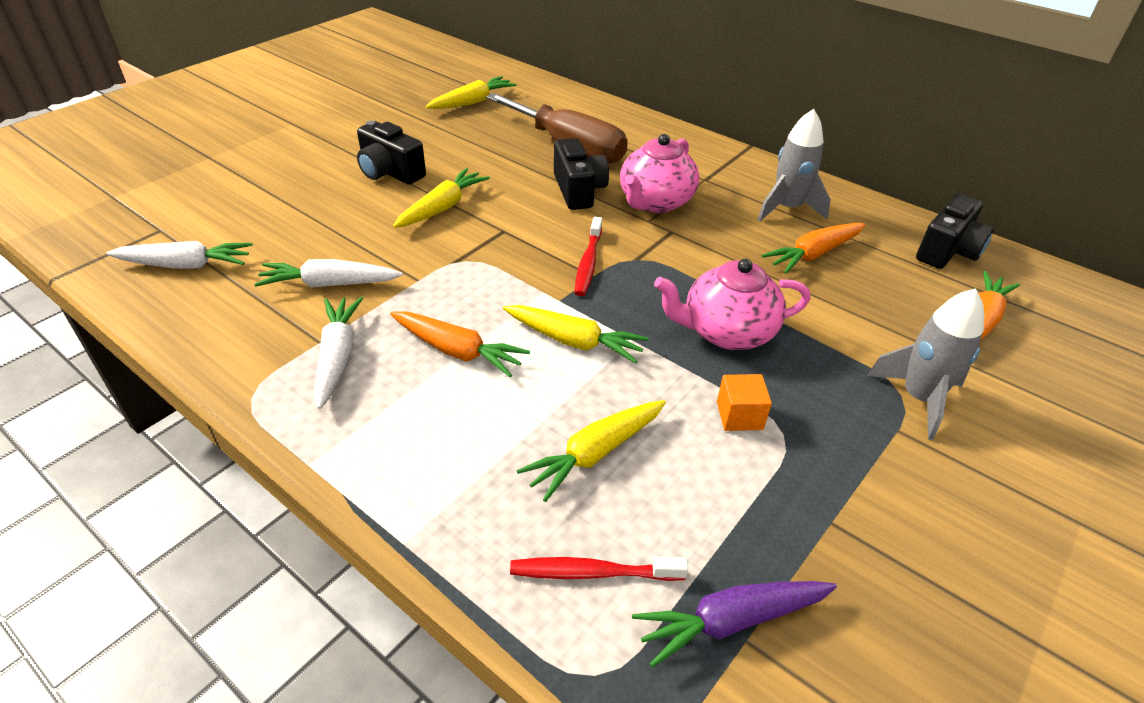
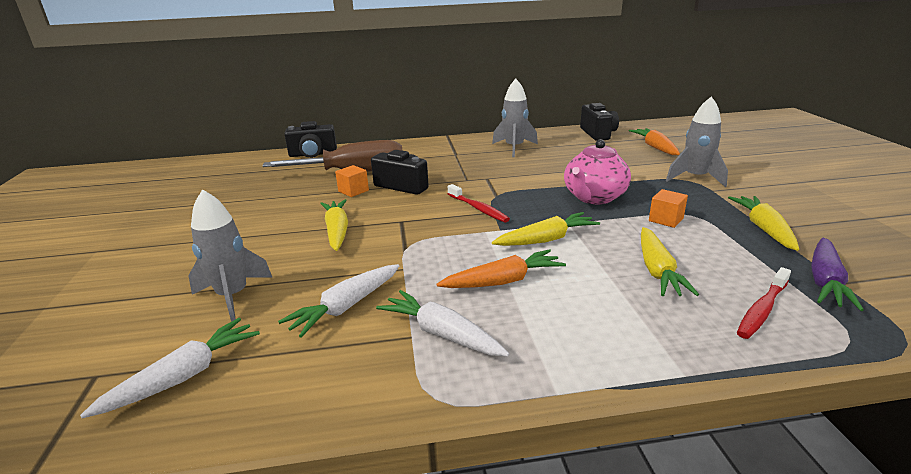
camera: 45 degrees left, 15 degrees down
black camera [357,121,426,184] -> black camera moved to [284,121,337,158]
yellow carrot [426,76,517,109] -> yellow carrot moved to [728,196,799,251]
pink teapot [620,134,699,213] -> none
orange carrot [761,223,865,274] -> none
none -> grey rocket [188,189,273,322]
none -> orange cube [335,165,369,197]

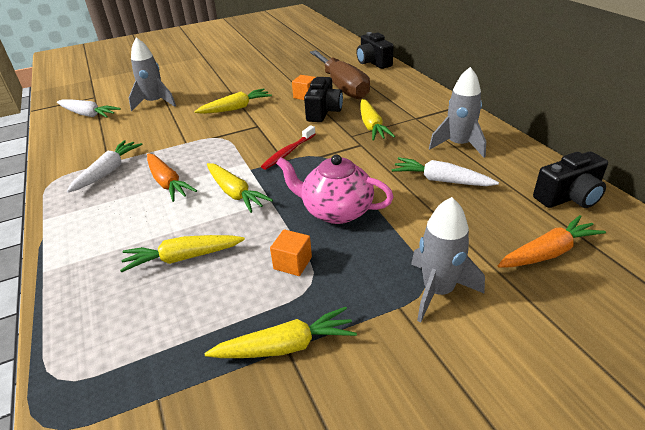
camera: 75 degrees right, 10 degrees up
white carrot [278,264,399,338] -> white carrot moved to [392,157,499,186]
red toothbrush [737,267,791,339] -> none
purple carrot [811,238,864,311] -> none
none -> yellow carrot [361,99,395,140]

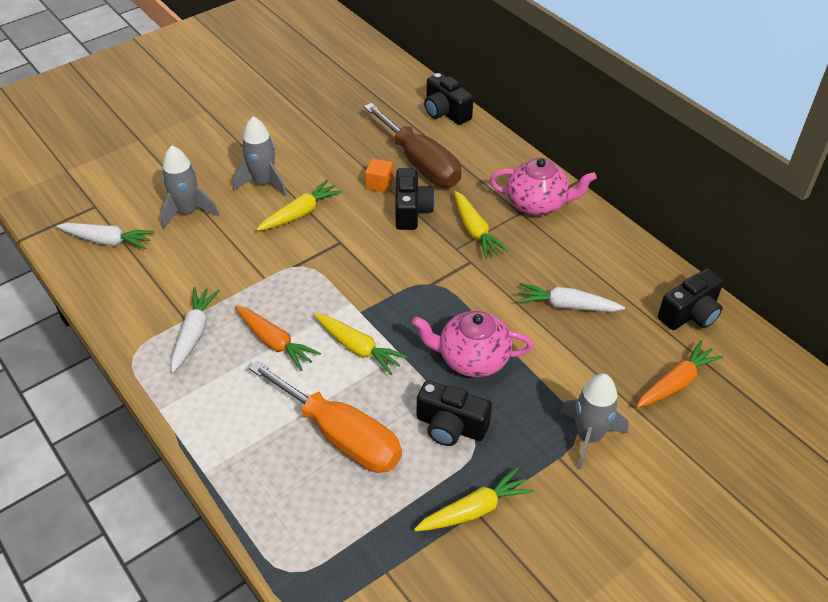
camera: 15 degrees left, 10 degrees up
yellow carrot [120,235,245,273] -> orange screwdriver [249,360,402,473]
red toothbrush [261,125,315,170] -> none
orange cube [270,229,312,276] -> black camera [417,380,492,446]
grey rocket [429,67,486,158] -> grey rocket moved to [233,117,287,197]
none -> pink teapot [490,158,597,215]

